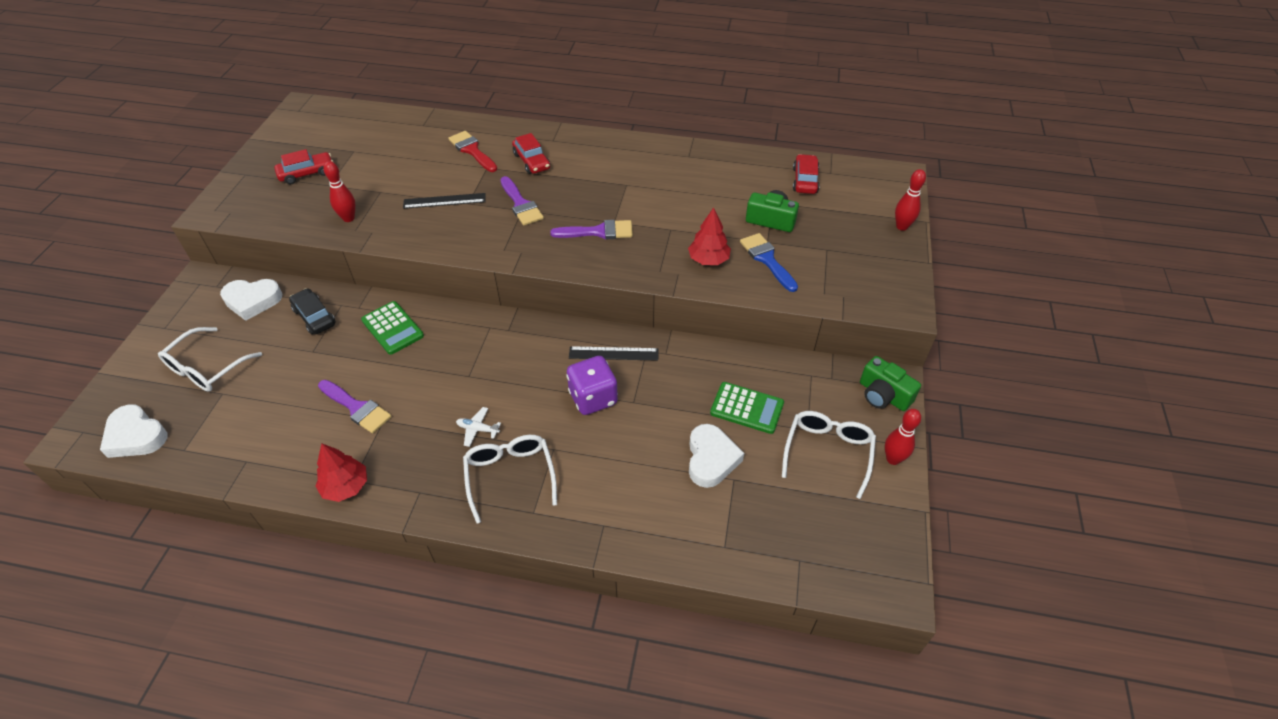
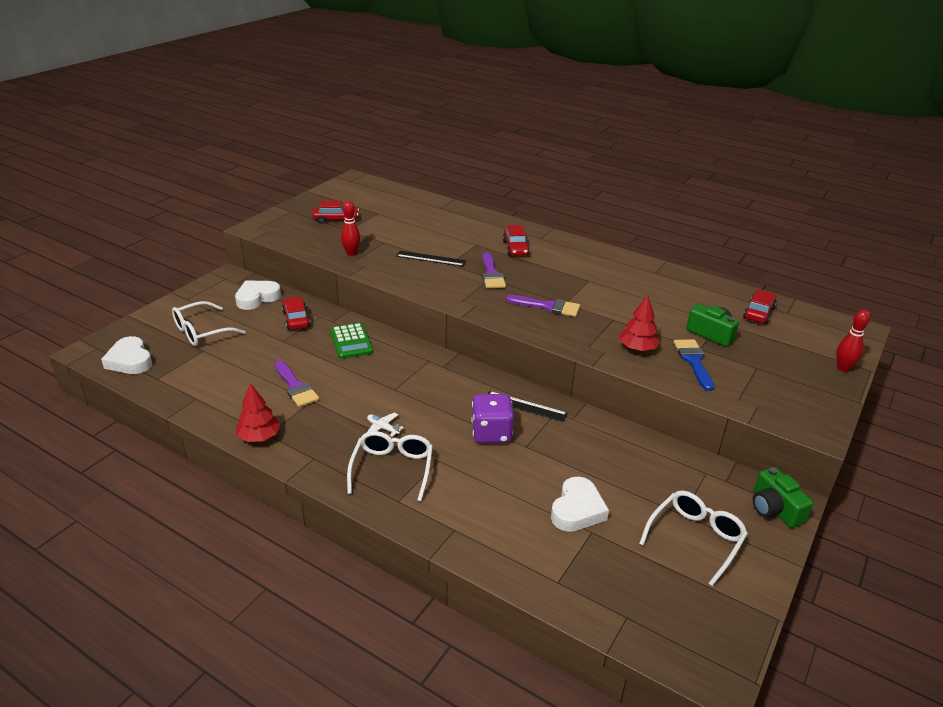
camera: 20 degrees right, 15 degrees down
white heart [220,279,282,321] -> white heart turned 120 degrees clockwise [235,280,281,310]
black car [289,288,336,334] -> red car [282,297,311,330]
red brush [448,131,497,172] -> none
green calculator [710,382,784,434] -> none
red bowling pin [885,409,921,465] -> none

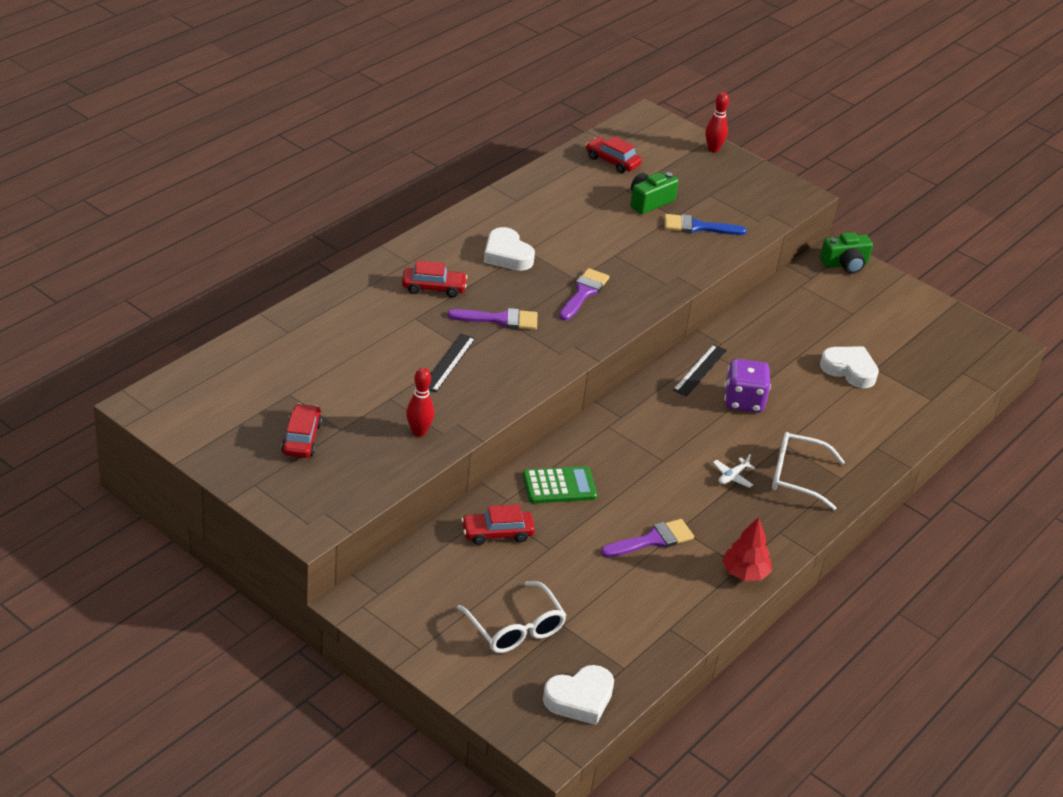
camera: 85 degrees left, 5 degrees up
white heart [235,280,281,310] -> white heart moved to [484,227,535,271]
red tree [620,295,660,351] -> none
white glasses [639,490,748,586] -> none

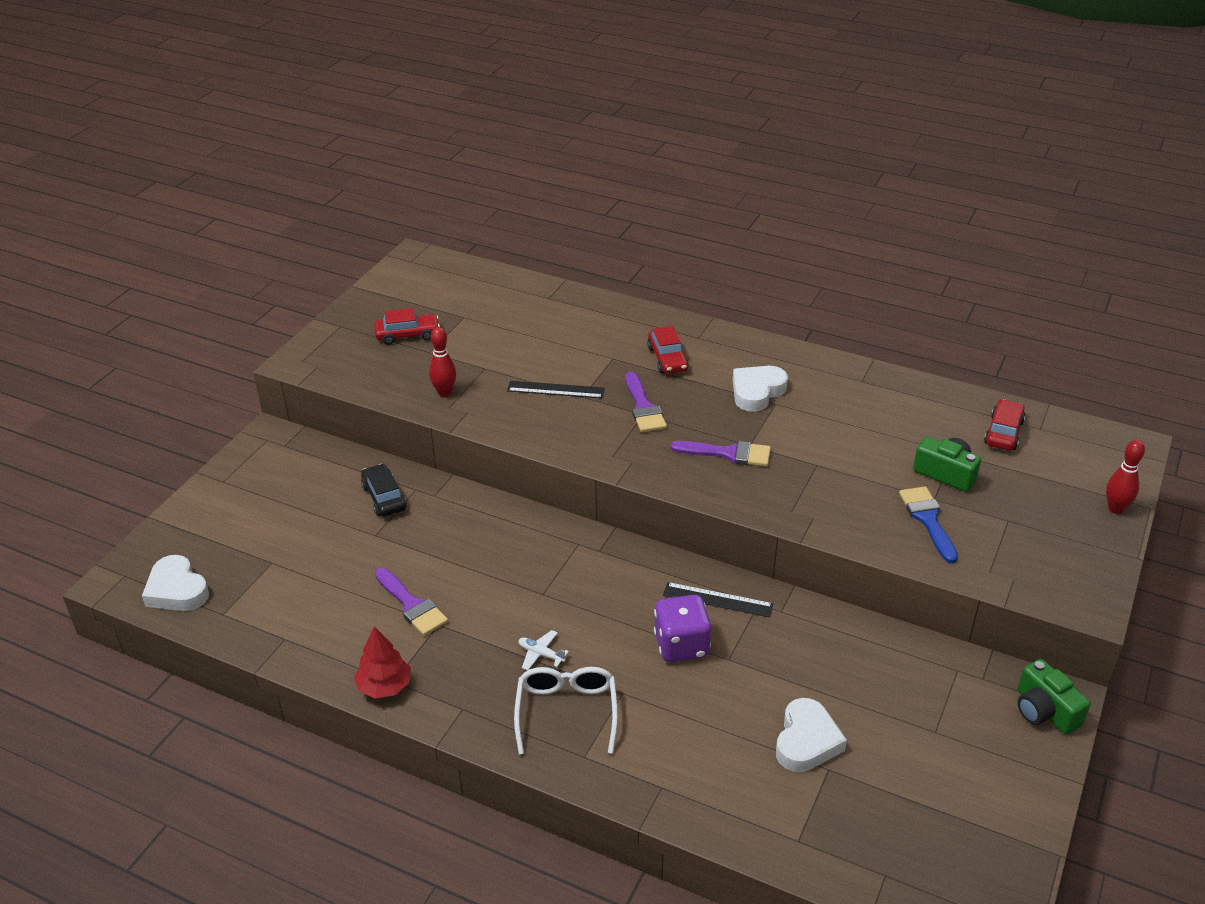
camera: 80 degrees right, 0 degrees up
white glasses [457,581,566,653] -> none
red car [461,505,535,545] -> black car [361,464,407,517]
green calculator [523,466,597,503] -> none

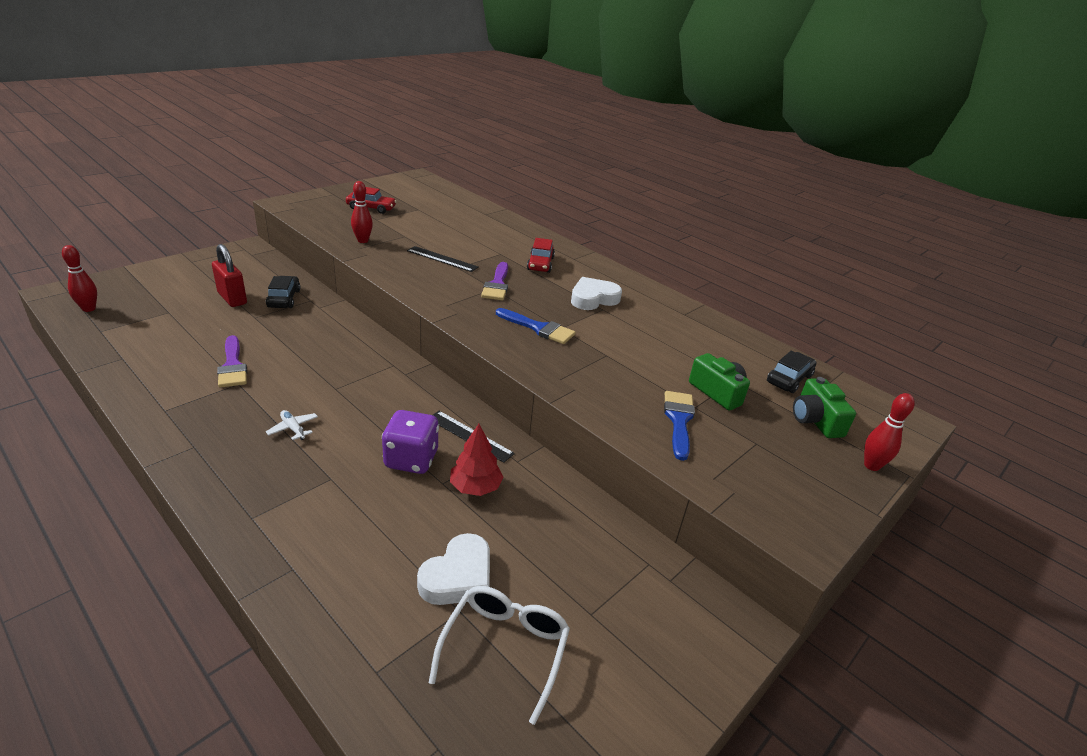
camera: 15 degrees right, 5 degrees down
white heart [142,555,209,611] -> red bowling pin [62,245,97,312]
red tree [354,626,411,699] -> red tree moved to [450,424,503,496]
white glasses [514,667,618,754] -> white glasses moved to [429,586,570,725]
purple brush [671,441,771,466] -> blue brush [496,308,575,344]
red car [984,399,1025,450] -> black car [767,351,816,393]
green camera [1017,659,1090,734] -> green camera moved to [793,377,856,438]
none -> red padlock [212,244,247,307]

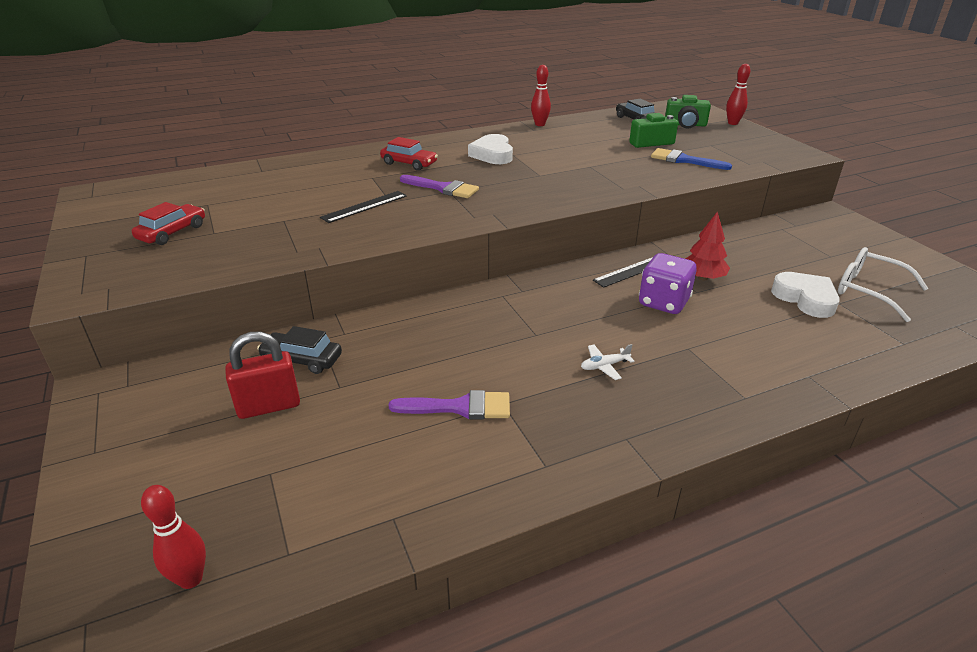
camera: 65 degrees left, 0 degrees up
red bowling pin [351,181,373,243] -> red bowling pin moved to [531,65,551,126]
blue brush [496,308,575,344] -> none

